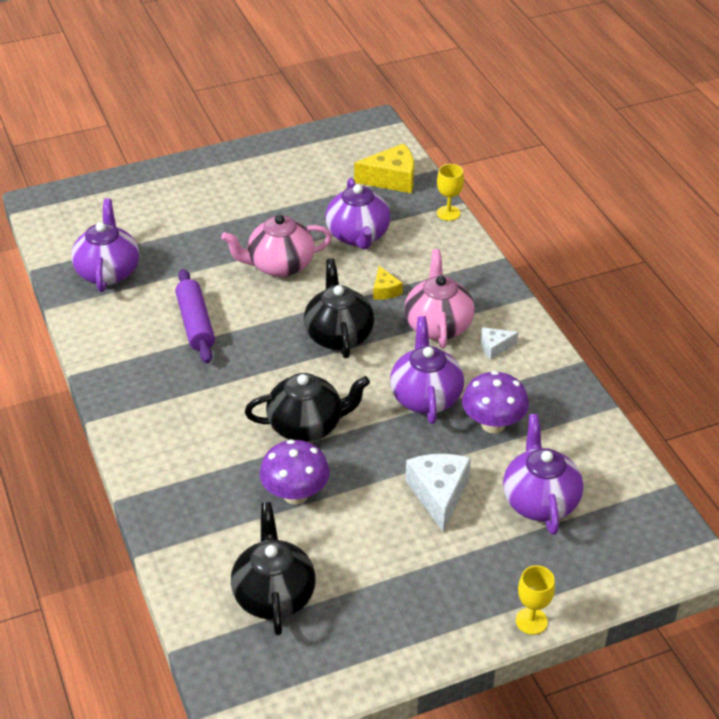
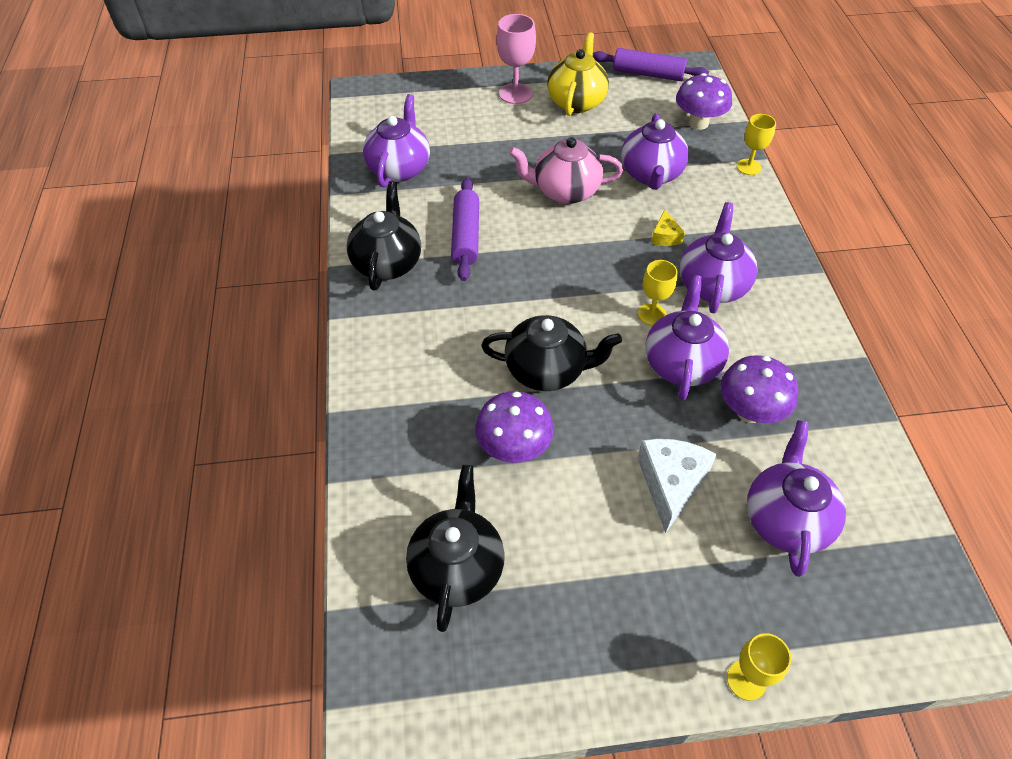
camera: 15 degrees right, 10 degrees up
black teapot [304,258,374,358] -> black teapot moved to [347,181,421,290]
yellow cheese [354,144,414,193] -> purple mushroom [676,73,732,130]
pink teapot [404,249,474,348] -> purple teapot [680,202,758,313]
white cheese [481,327,519,359] -> none
none -> pink goblet [496,14,536,104]
none -> yellow teapot [547,32,609,116]
none -> purple rolling pin [593,48,709,81]
none -> yellow goblet [638,260,677,325]

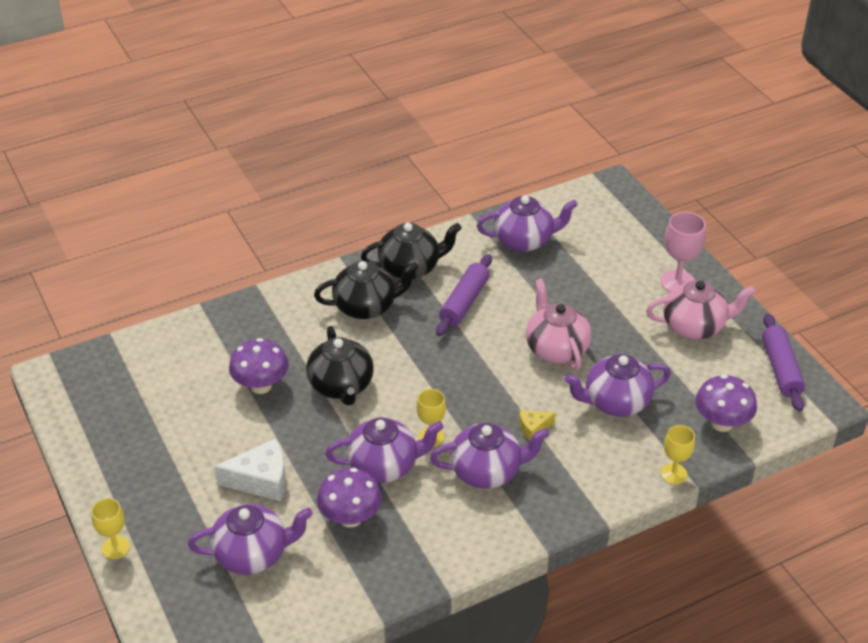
camera: 70 degrees right, 10 degrees down
black teapot [406,465,505,632] -> black teapot moved to [314,261,419,319]
purple rolling pin [451,178,479,281] -> purple rolling pin turned 45 degrees counterclockwise [436,254,492,336]
yellow teapot [547,32,609,116] -> pink teapot [646,280,756,339]

